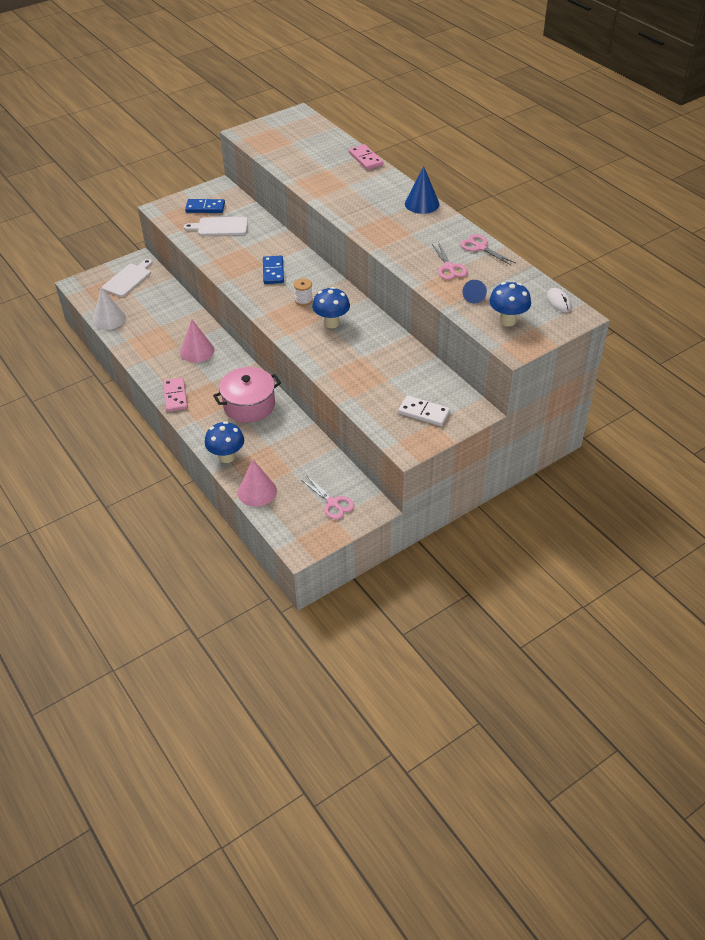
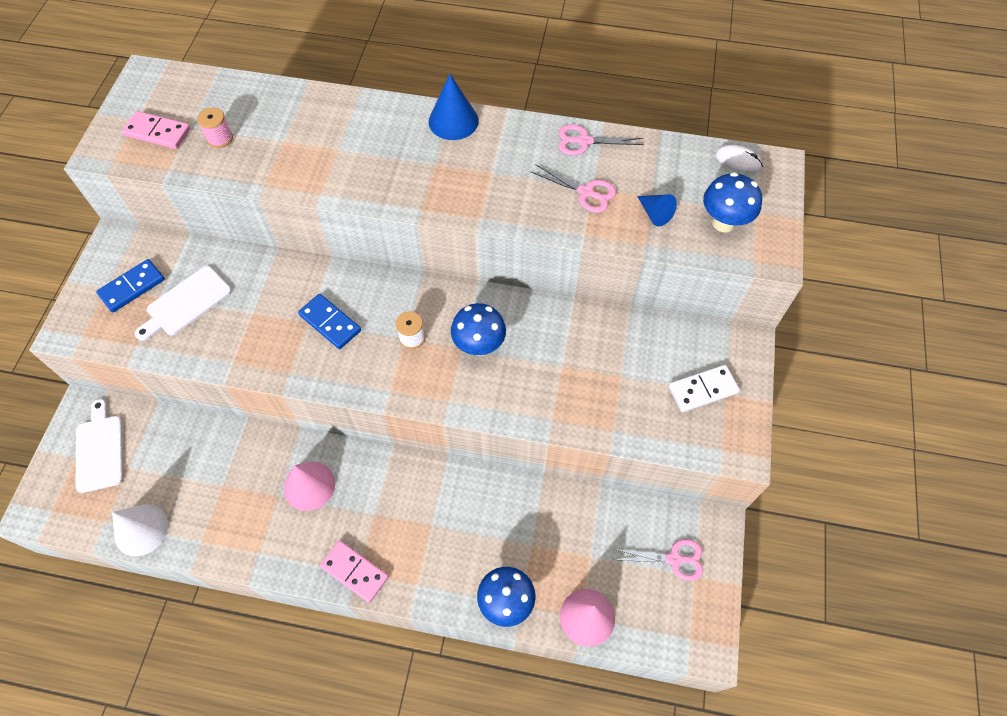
camera: 45 degrees left, 15 degrees up
pink pot [213,367,281,423] -> none
pink domino [349,144,384,170] -> pink domino moved to [122,111,190,149]
none -> pink spool [197,107,233,148]

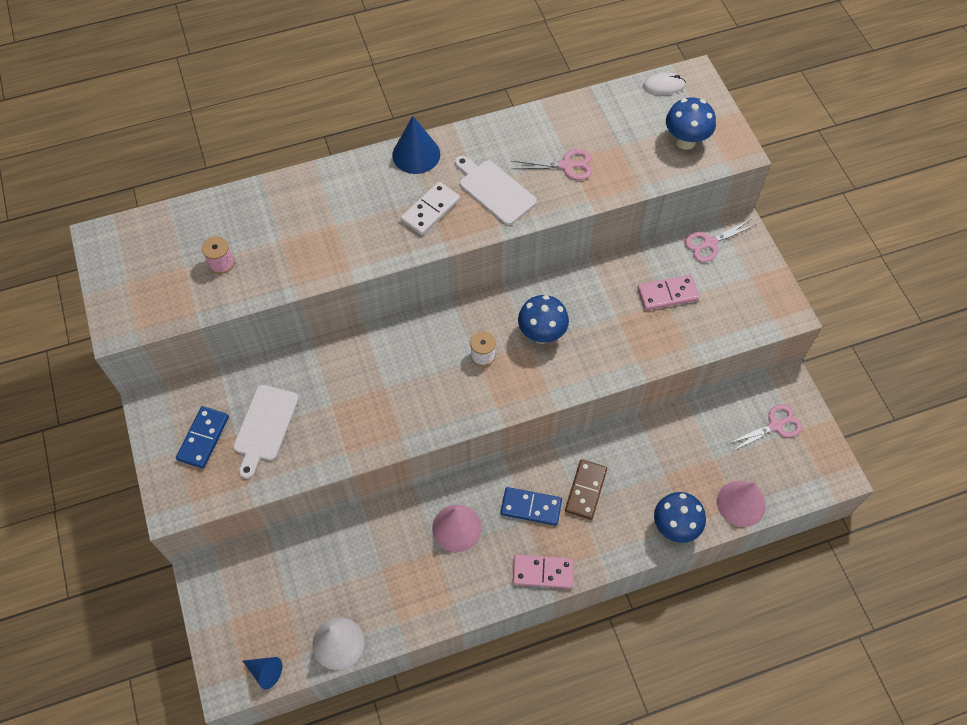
camera: 30 degrees left, 0 degrees up
white cutting board [76,399,123,493] -> white cutting board moved to [455,156,537,225]
pink domino [122,111,190,149] -> pink domino moved to [638,275,699,310]
blue domino [298,294,361,349] -> blue domino moved to [501,487,562,526]
pink scissors [558,124,644,155] -> pink scissors moved to [684,219,757,262]
blue cone [637,194,677,226] -> blue cone moved to [243,657,282,690]
white domino [668,365,740,412] -> white domino moved to [401,182,460,235]
none -> brown domino [565,459,607,520]

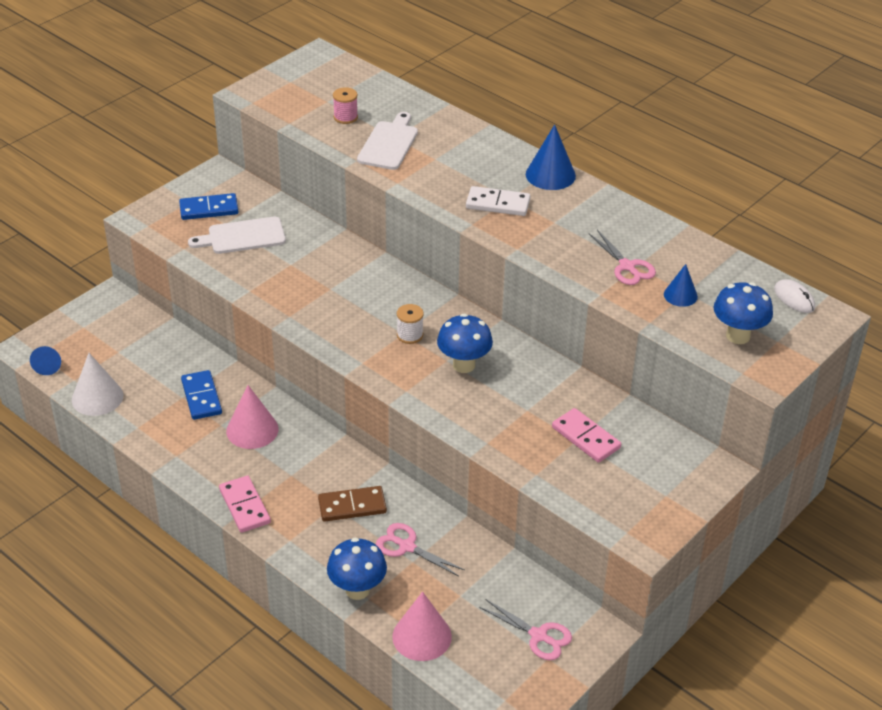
camera: 60 degrees right, 20 degrees down
white cutting board [455,156,537,225] -> white cutting board moved to [357,112,418,170]
blue domino [501,487,562,526] -> blue domino moved to [181,370,222,420]
pink scissors [684,219,757,262] -> pink scissors moved to [376,523,464,576]
none -> blue cone [664,264,698,307]

